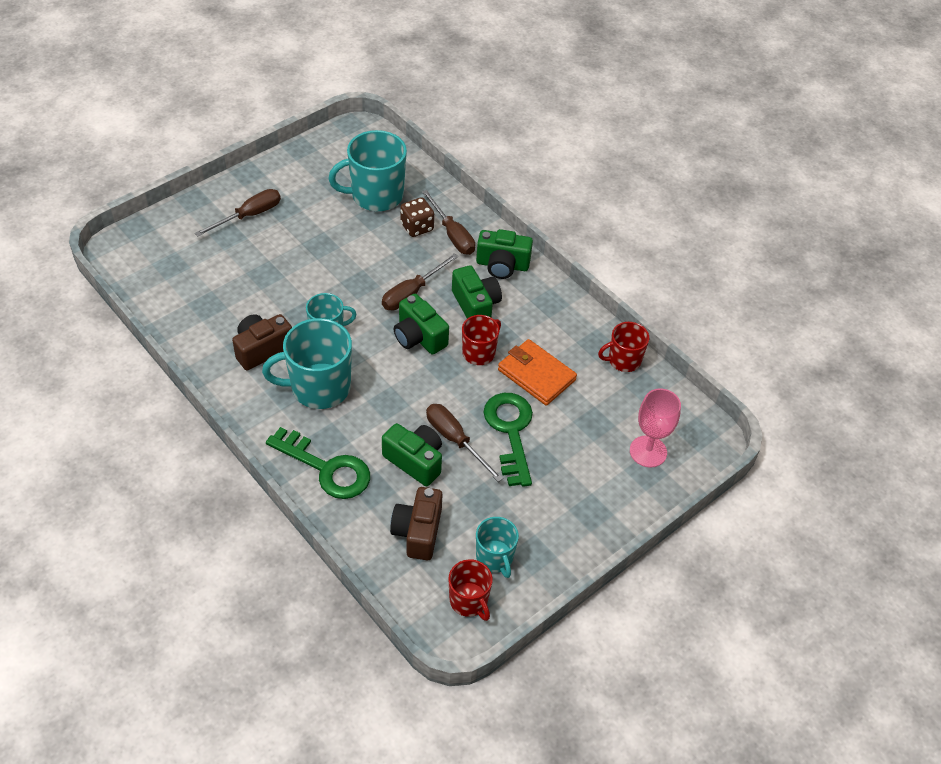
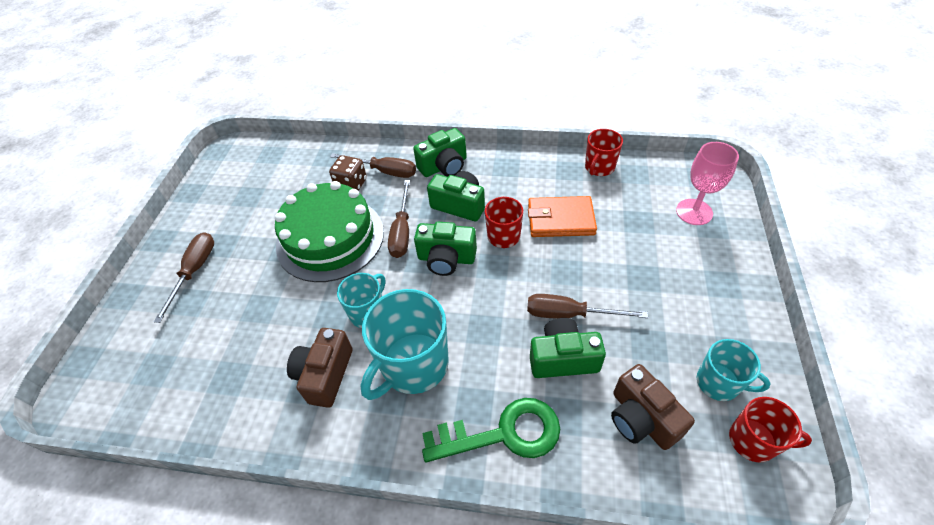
camera: 35 degrees left, 0 degrees up
turquoise mug [328,130,407,211] -> none
green key [483,393,533,487] -> none
none -> green cake [275,181,384,282]

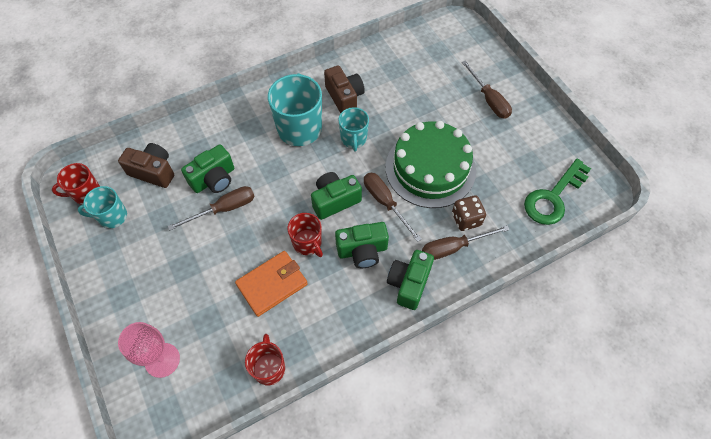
camera: 140 degrees right, 10 degrees up
green key [422,398,560,462] -> green key moved to [524,159,591,225]

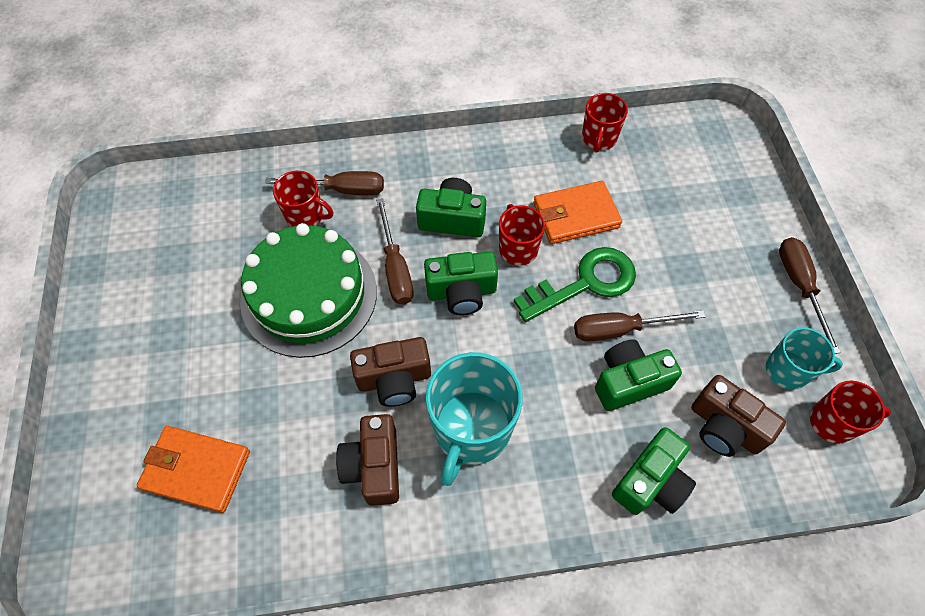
camera: 160 degrees left, 0 degrees up
pink goblet [118,322,180,378] -> none
turquoise mug [338,107,369,151] -> brown camera [350,337,431,407]
green camera [387,250,434,310] -> green camera moved to [612,427,696,515]
brown dice [452,195,486,231] -> red mug [273,171,333,227]
brown screwdriver [462,60,512,119] -> brown screwdriver moved to [779,237,841,354]
green key [524,159,591,225] -> green key moved to [514,247,636,322]
none -> orange wallet [137,426,250,513]

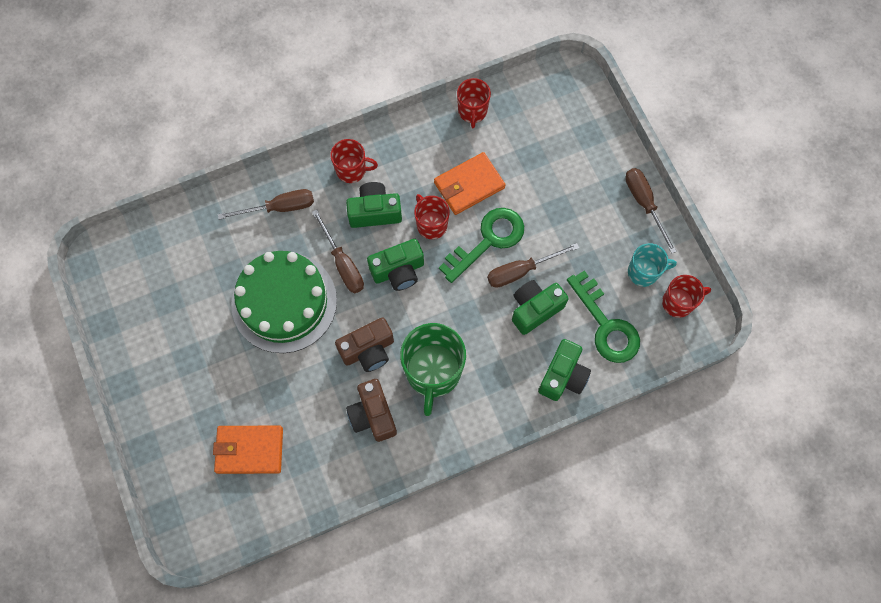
camera: 15 degrees left, 10 degrees up
red mug [273,171,333,227] -> red mug moved to [330,139,378,183]
turquoise mug [426,352,523,486] -> green mug [400,323,466,416]
brown camera [691,375,786,457] -> green key [567,270,640,363]

